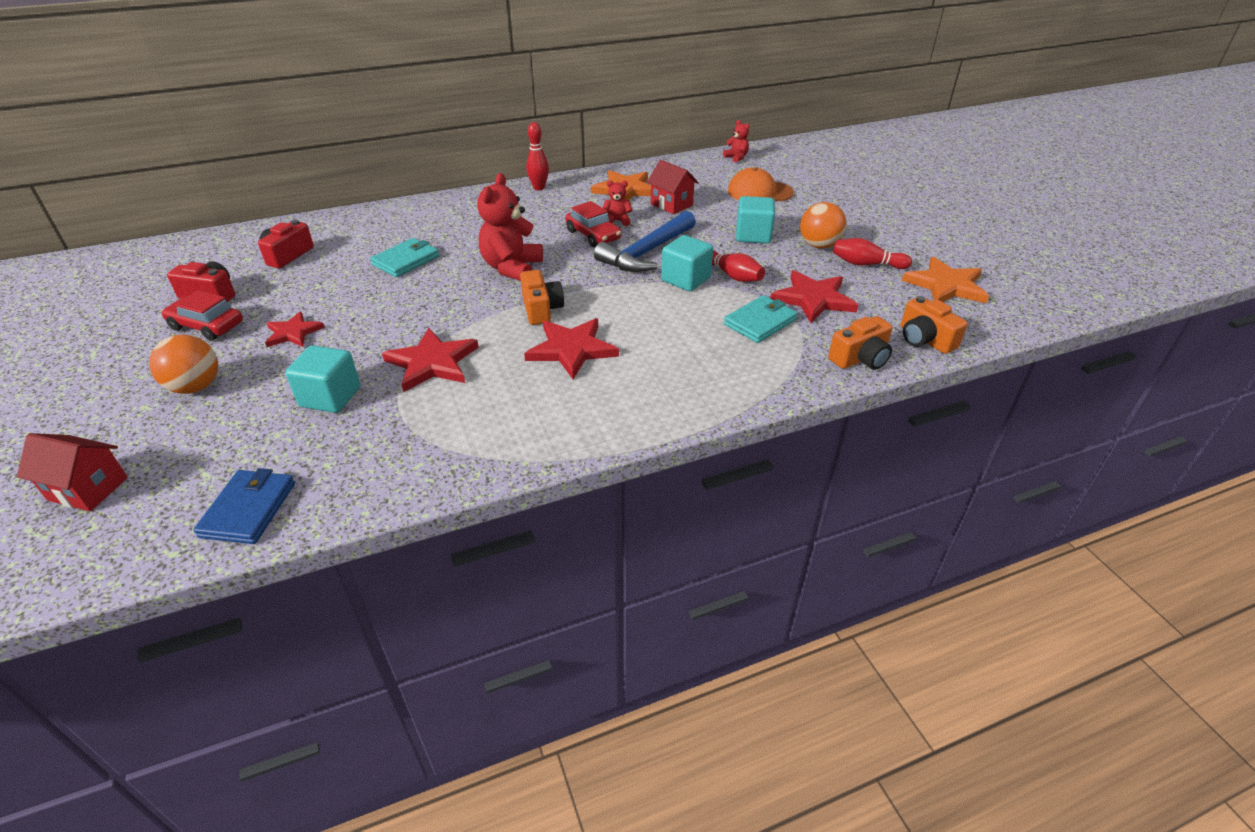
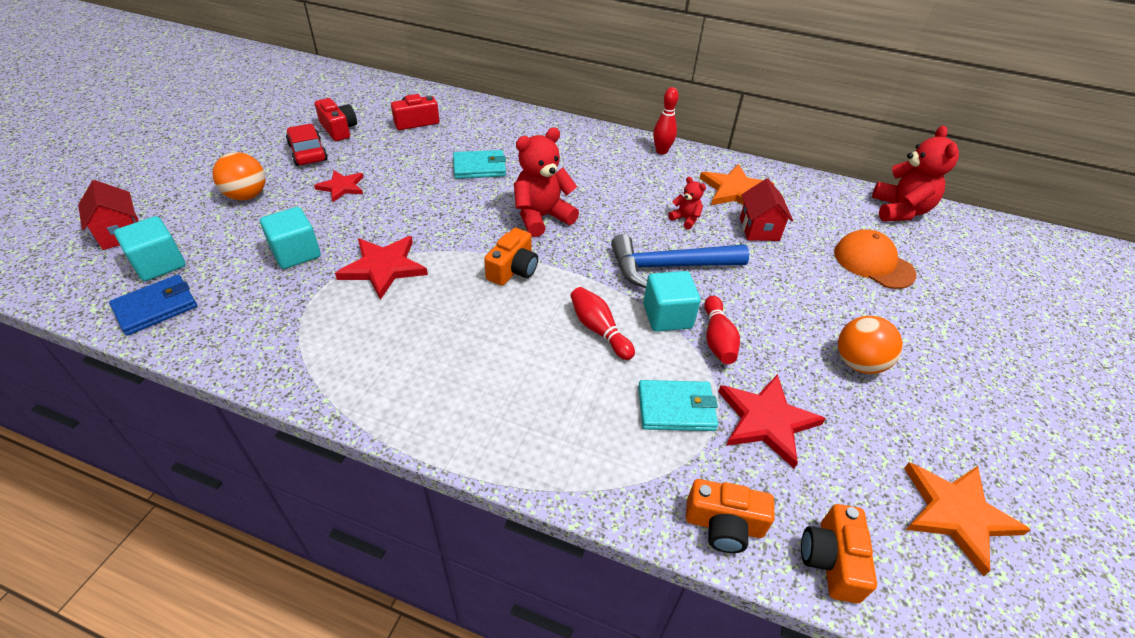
camera: 40 degrees right, 5 degrees up
red star [524,318,619,379] -> none
red car [565,201,621,247] -> none
red teddy bear [723,120,749,163] -> red teddy bear [872,126,959,221], size x2.01
turquoise cube [736,196,775,244] -> turquoise cube moved to [114,216,185,281]
red bowling pin [833,238,912,269] -> red bowling pin moved to [571,287,635,360]

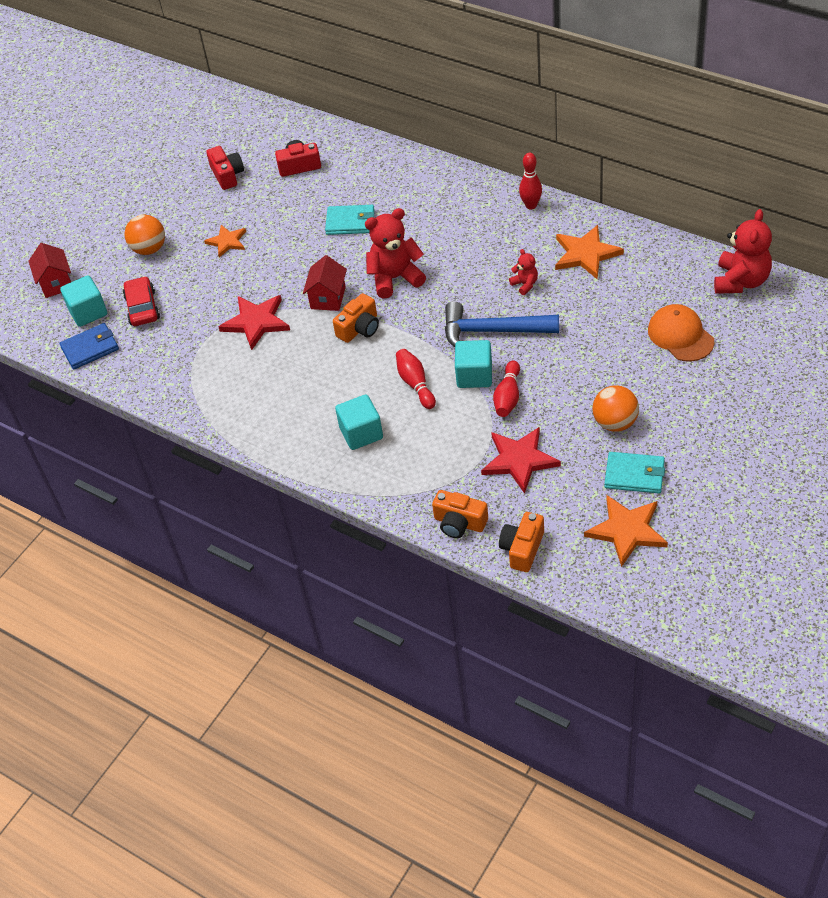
camera: 20 degrees right, 5 degrees up
turquoise cube [260,207,321,269] -> turquoise cube moved to [335,394,383,450]
red car [286,124,328,166] -> red car moved to [123,276,160,326]
red star [314,170,363,202] -> orange star [204,225,246,258]
turquoise wallet [638,380,718,431] -> turquoise wallet moved to [605,452,665,493]
red house [740,178,793,241] -> red house moved to [303,255,347,311]

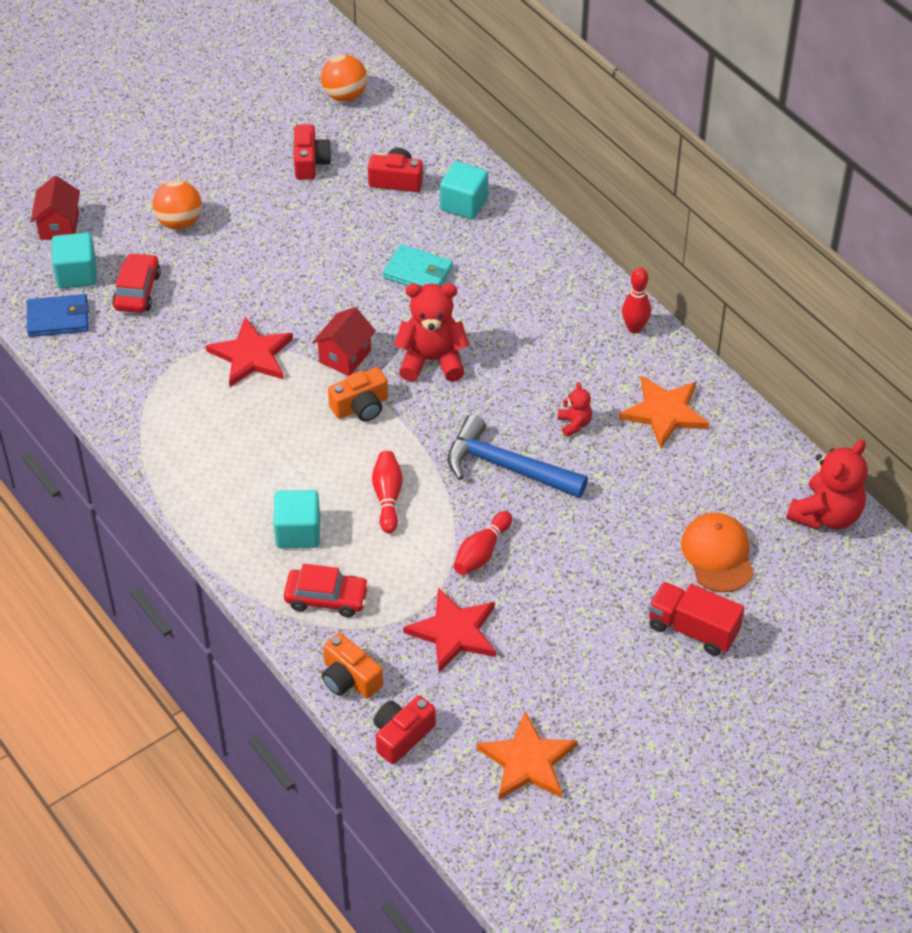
camera: 15 degrees right, 0 degrees up
orange star [204,225,246,258] -> none
turquoise cube [455,340,492,388] -> turquoise cube moved to [440,161,488,220]
orange camera [499,512,544,572] -> red camera [374,695,436,764]
orange ball [592,385,639,432] -> orange ball moved to [321,55,367,102]
turquoise wallet [605,452,665,493] -> none
none -> red car [284,564,369,617]
none -> red truck [648,582,745,656]

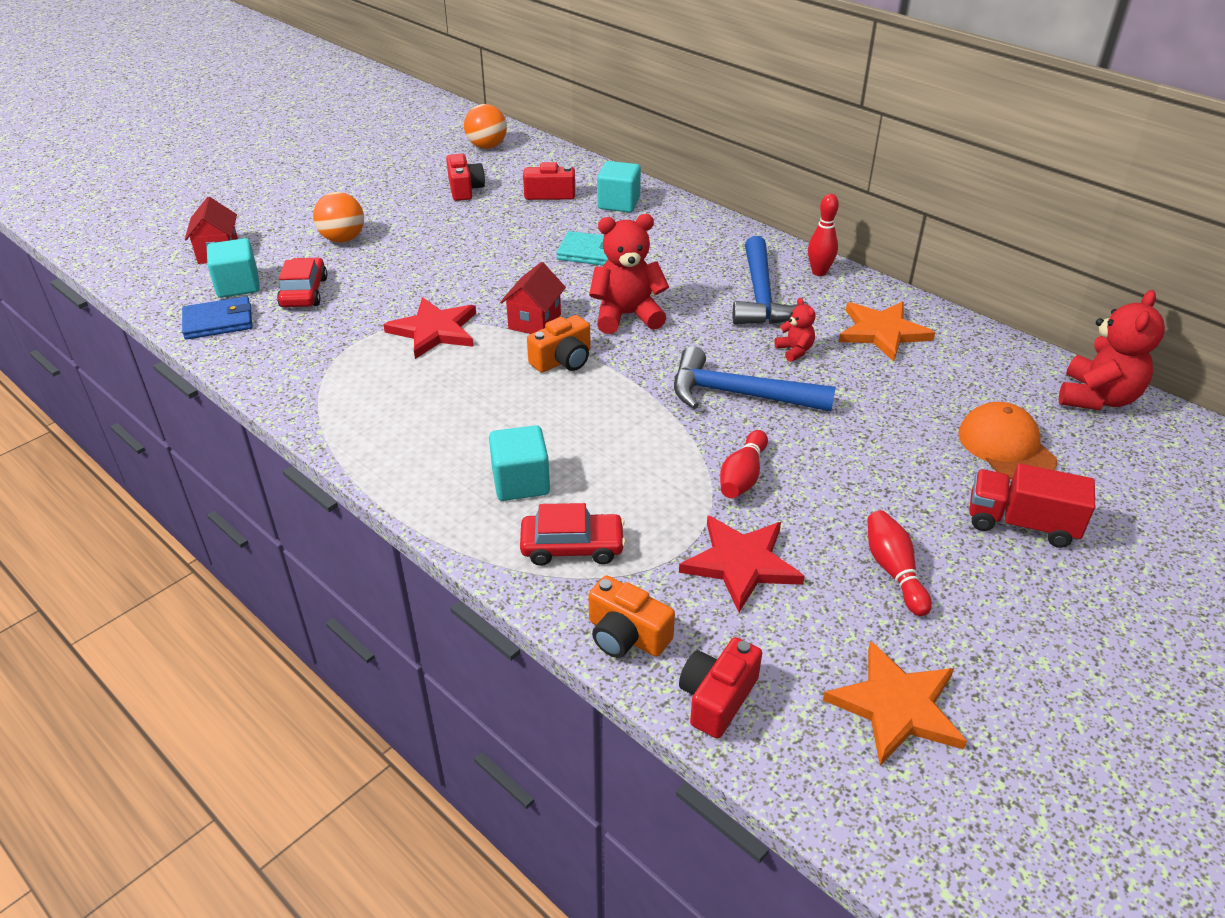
camera: 10 degrees left, 10 degrees down
red bowling pin [372,451,403,533] -> red bowling pin moved to [867,510,932,616]
none -> blue hammer [733,236,808,325]

